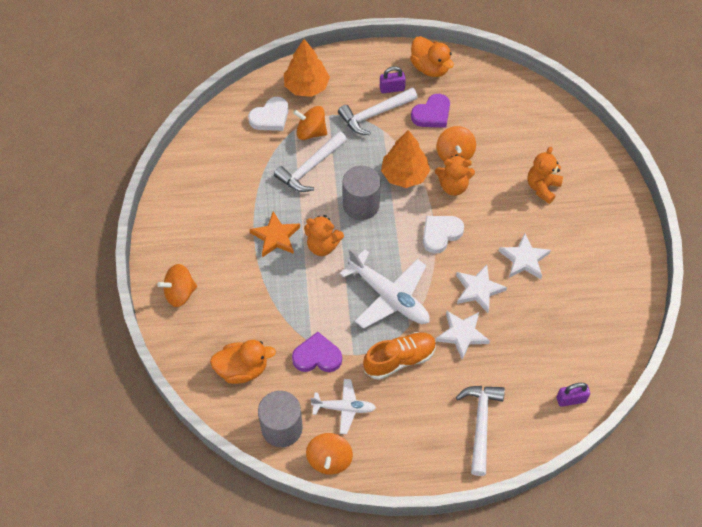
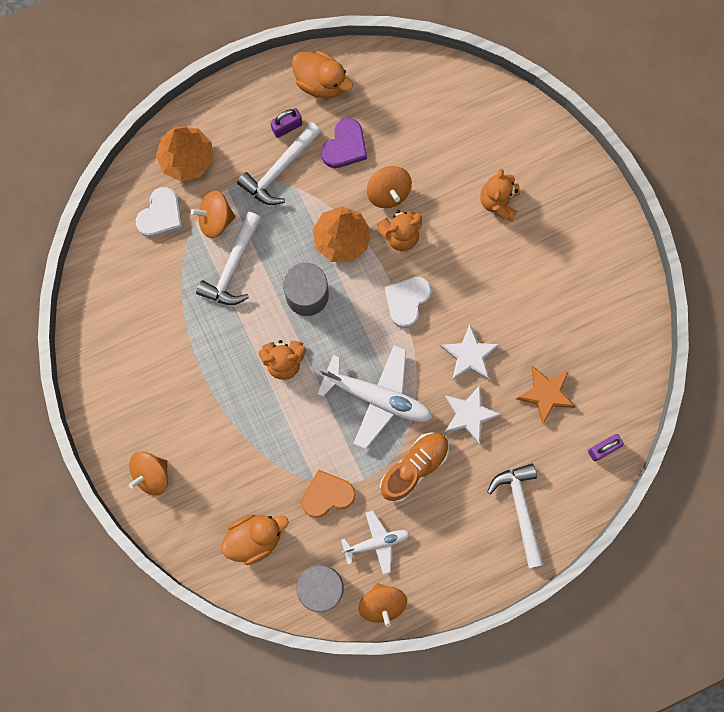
camera: 20 degrees left, 20 degrees up
orange star [250,212,300,257] -> orange star moved to [516,366,576,425]
purple heart [292,332,342,372] -> orange heart [301,470,356,518]
white star [499,233,551,279] -> none

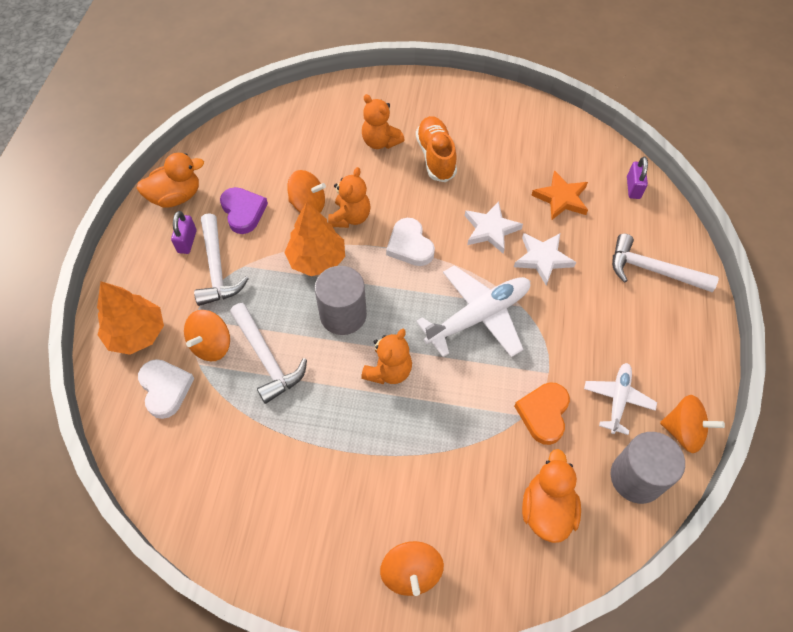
camera: 55 degrees left, 20 degrees down
orange shoe [380,433,449,502] -> orange shoe moved to [416,116,457,182]

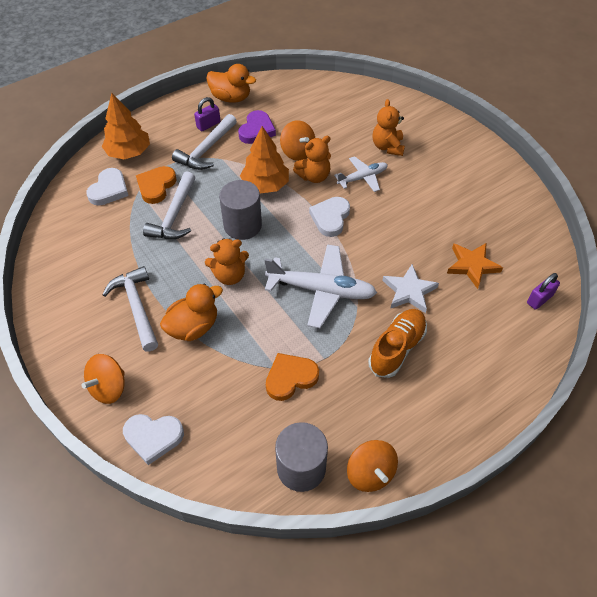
camera: 45 degrees right, 5 degrees down
orange spinning top [184,310,230,361] -> orange heart [136,166,177,204]
orange shoe [416,116,457,182] -> orange shoe moved to [368,309,427,378]
white star [465,201,523,254] -> none
orange duck [522,449,581,543] -> orange duck moved to [160,284,223,341]
white plane [584,363,657,435] -> white plane moved to [334,156,388,192]
white hammer [612,234,719,292] -> white hammer moved to [102,266,158,352]
none -> white heart [123,414,184,465]

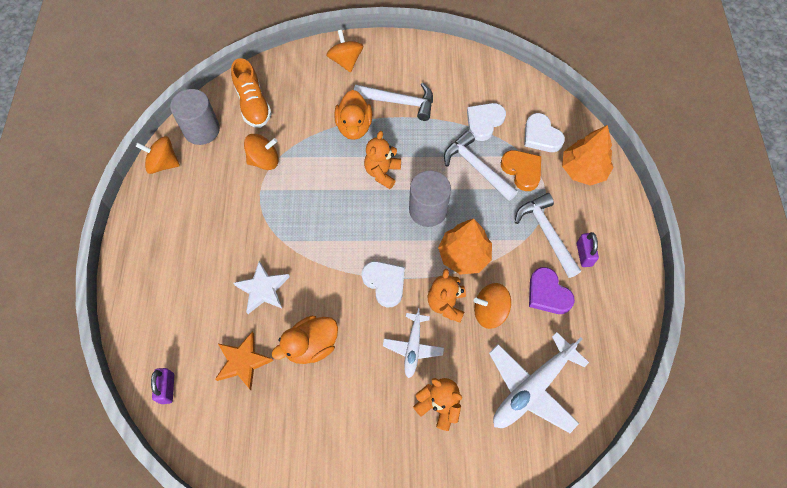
camera: 125 degrees right, 10 degrees up
white heart [123,414,184,465] -> white heart moved to [467,103,506,141]
orange duck [206,64,256,103] -> orange duck moved to [272,316,338,364]
white plane [264,244,377,328] -> white plane moved to [489,332,589,433]
orange heart [266,353,319,401] -> orange spinning top [244,134,279,170]
orange shoe [368,309,427,378] -> orange shoe moved to [231,58,272,128]

